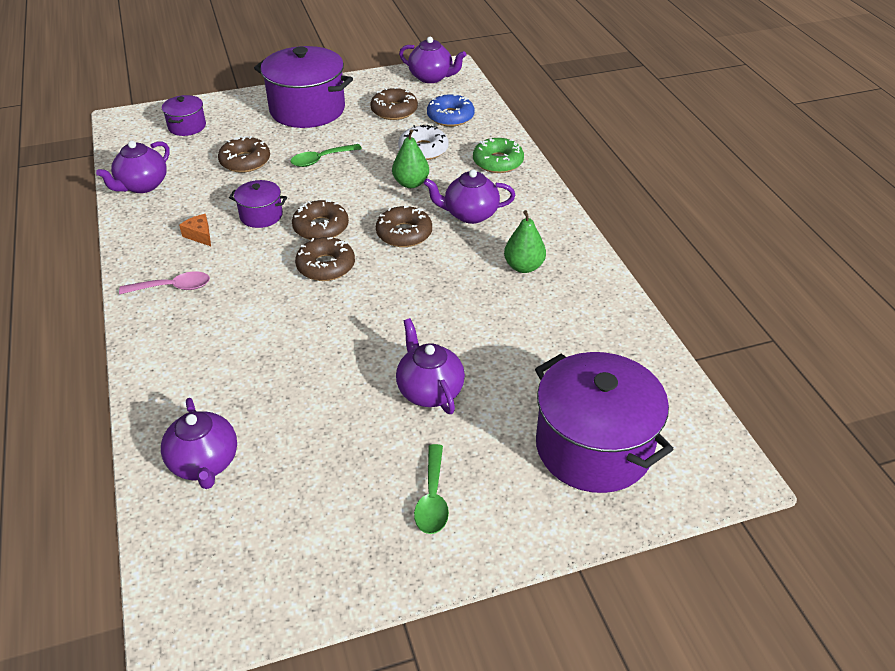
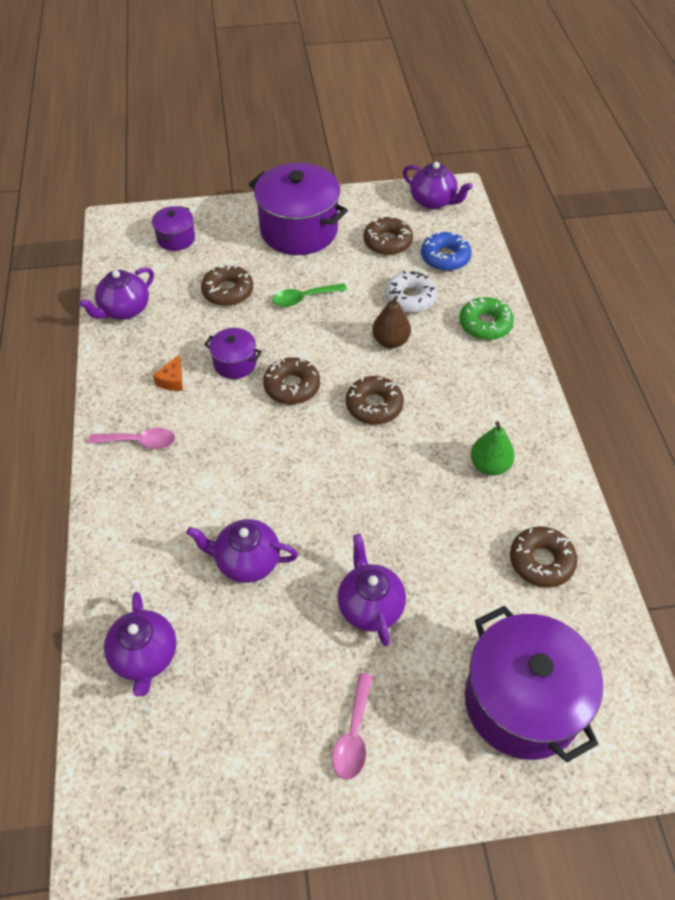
camera: 10 degrees right, 10 degrees up
orange cheese [179,214,211,246] -> orange cheese turned 135 degrees counterclockwise [153,355,183,391]
brown donut [295,237,355,281] -> brown donut moved to [510,526,577,588]
green pear [392,129,429,188] -> brown pear [372,295,411,348]
green spoon [414,444,449,534] -> pink spoon [332,673,373,780]
purple teapot [423,169,516,224] -> purple teapot moved to [186,519,298,583]

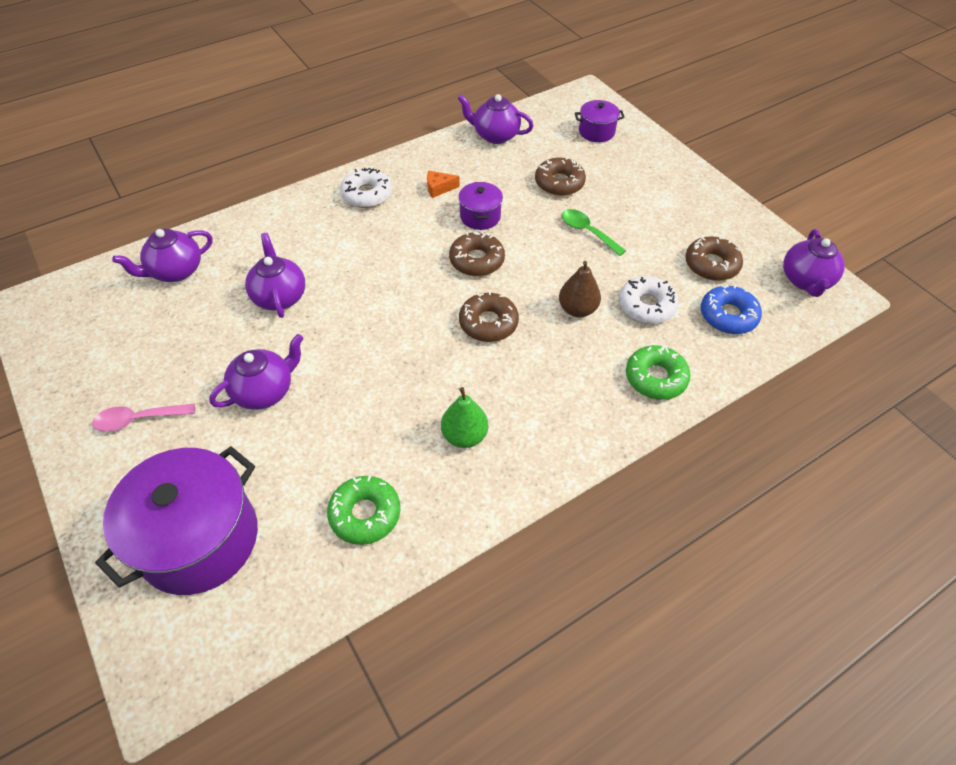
camera: 65 degrees right, 0 degrees up
pink spoon [88,428,175,449] -> white donut [340,168,392,208]
purple pot [249,163,348,255] -> none
brown donut [510,526,577,588] -> green donut [327,475,400,545]

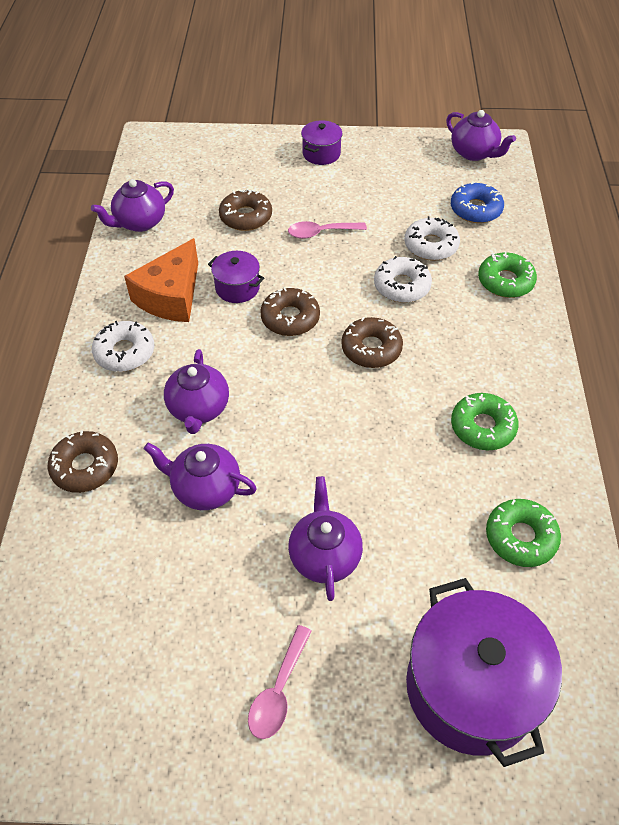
camera: 55 degrees left, 0 degrees up
purple teapot [112,229,213,282] -> purple teapot moved to [164,349,229,434]
orange cheese [427,171,460,198] -> orange cheese [124,238,198,322], size x2.27
green pear [441,387,488,448] -> green donut [451,393,518,450]
brown pear [559,261,601,317] -> white donut [374,256,432,303]
green spoon [561,209,626,256] -> pink spoon [288,221,367,239]
purple pot [575,100,625,142] -> purple pot moved to [301,120,342,165]
brown donut [685,236,743,281] -> brown donut moved to [48,430,118,493]

